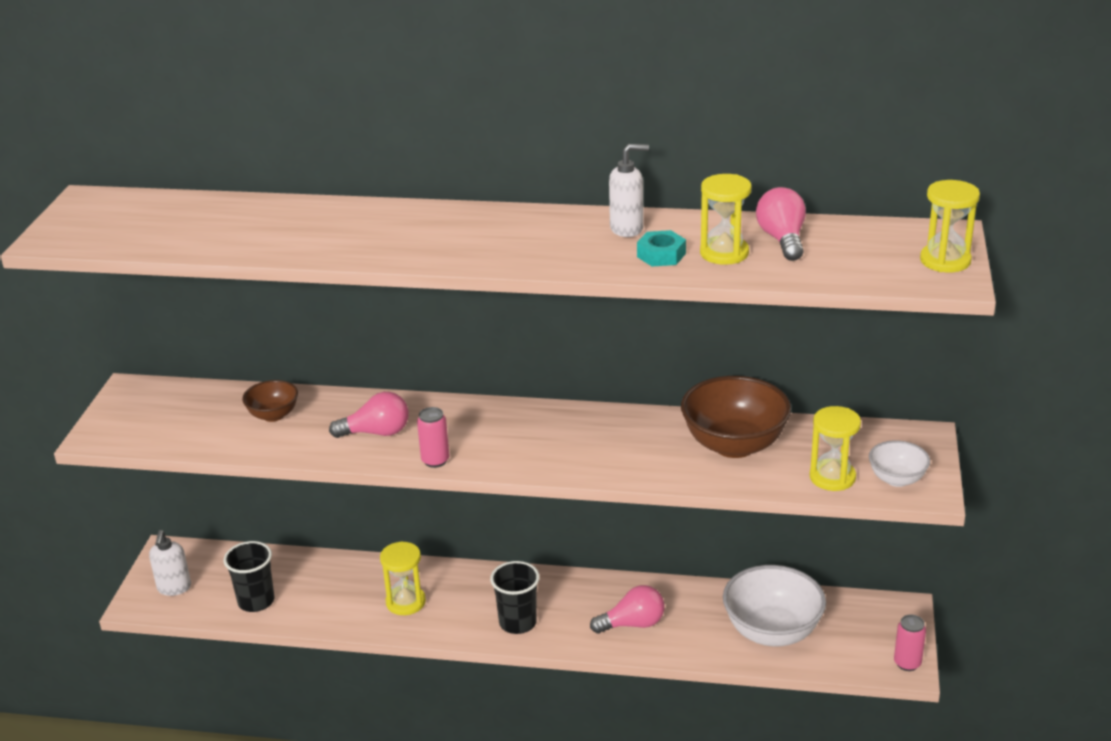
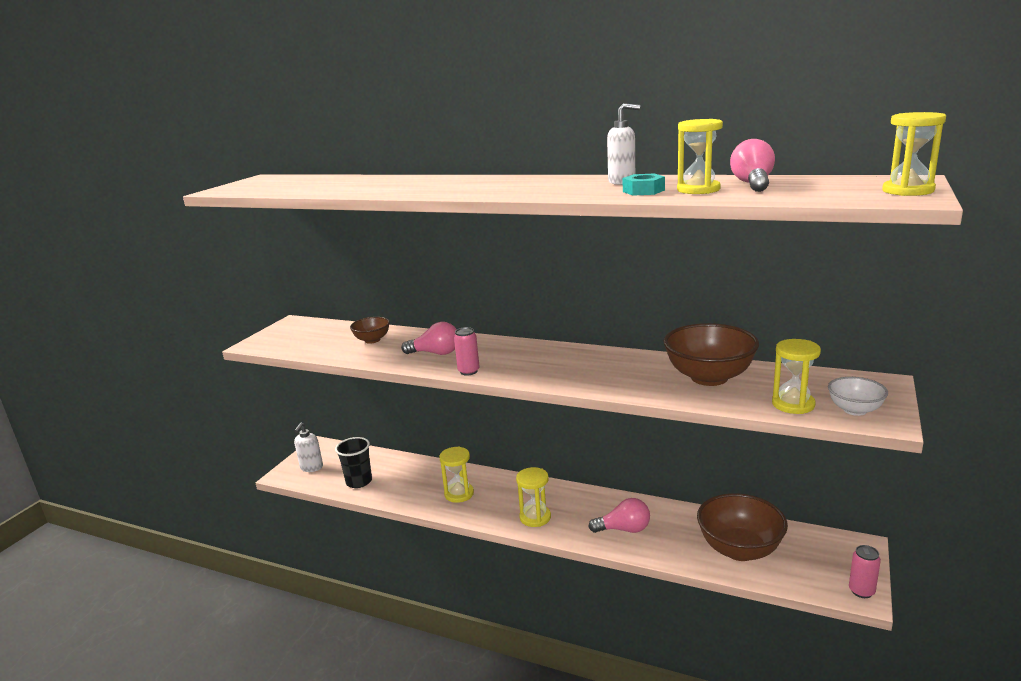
camera: 15 degrees right, 10 degrees down
black cup [490,561,540,634] -> yellow hourglass [516,467,551,527]
white bowl [723,565,826,646] -> brown bowl [697,493,788,561]

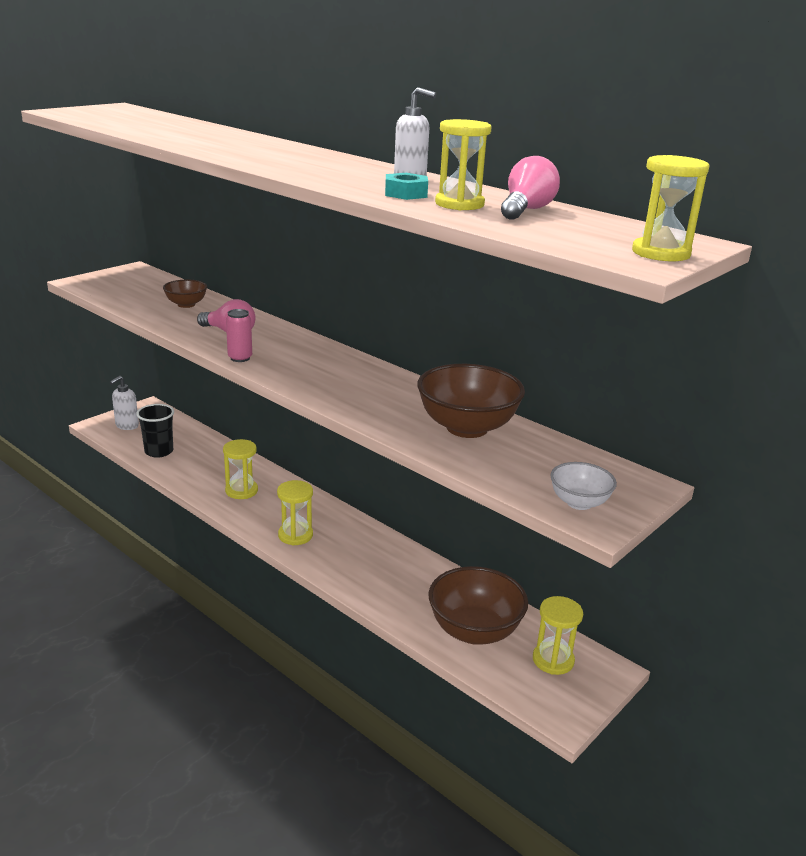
camera: 15 degrees right, 5 degrees up
pink light bulb [588,498,650,533] -> none
yellow hourglass [772,339,821,414] -> yellow hourglass moved to [533,596,583,675]
pink can [849,545,881,598] -> none

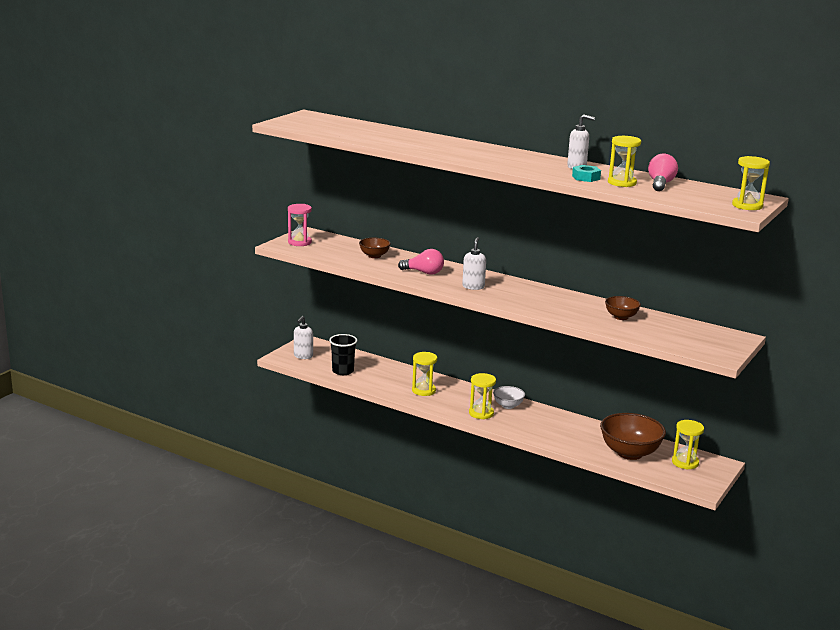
camera: 10 degrees left, 5 degrees down
pink can [226,309,252,362] -> none
brown bowl [417,364,525,438] -> brown bowl [605,296,641,320], size x0.53
white bowl [550,462,617,510] -> white bowl moved to [493,386,525,409]
none -> pink hourglass [288,204,312,246]
none -> white soap dispenser [462,237,486,290]

